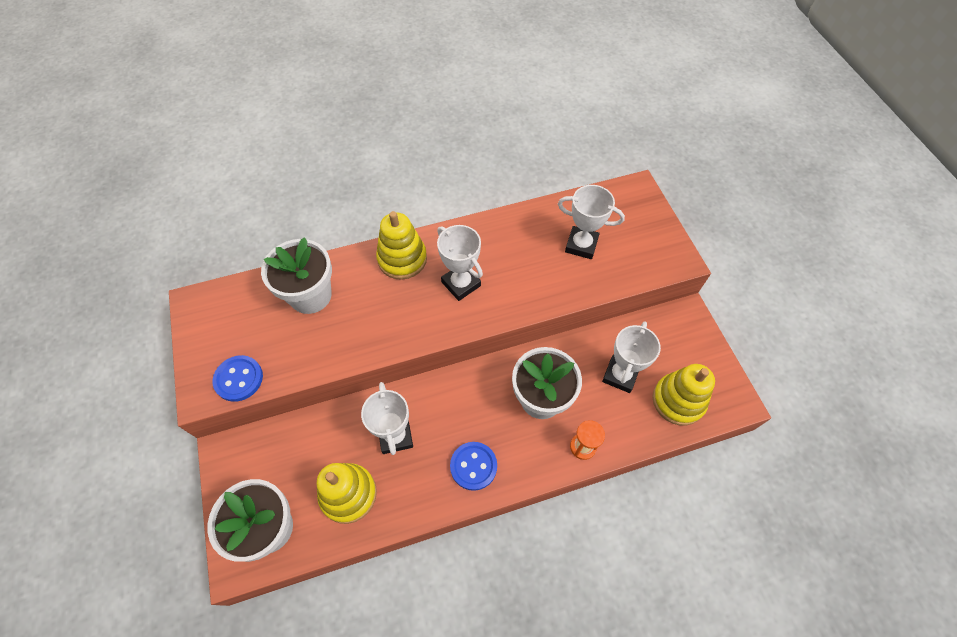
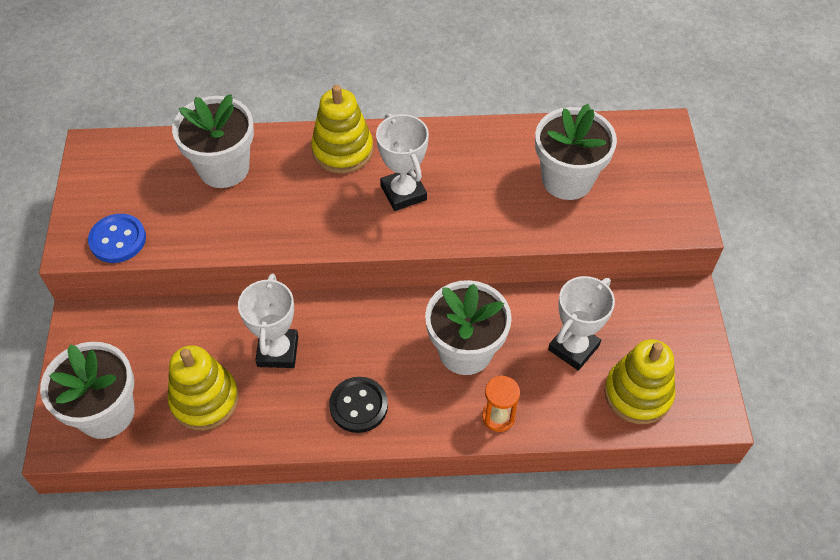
camera: 15 degrees right, 5 degrees down
blue button [450,442,497,491] -> black button [329,377,388,433]
white trophy [558,185,625,259] -> white flower pot [535,104,617,200]

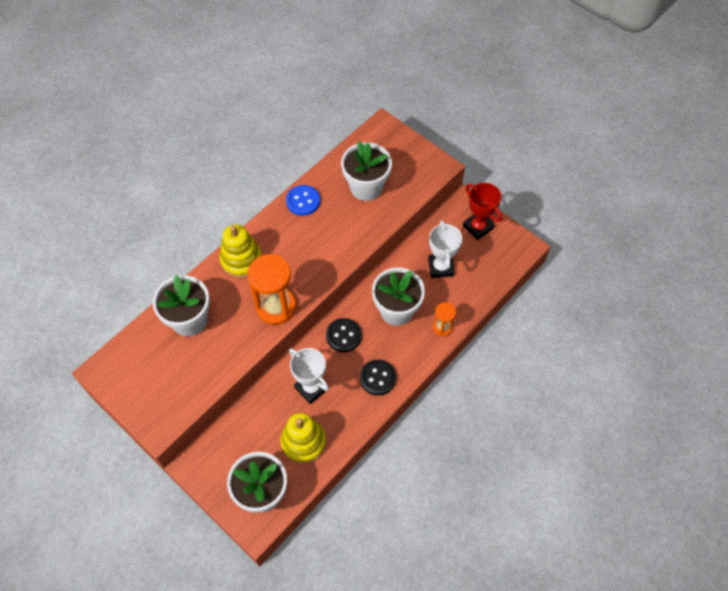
camera: 45 degrees left, 5 degrees up
blue button [88,214,146,263] -> blue button moved to [286,185,320,216]
white trophy [376,113,429,211] -> none
yellow stacking toy [604,339,675,424] -> none
none -> orange hourglass [247,254,296,324]
none -> black button [326,318,362,353]
none -> red trophy [463,183,502,240]

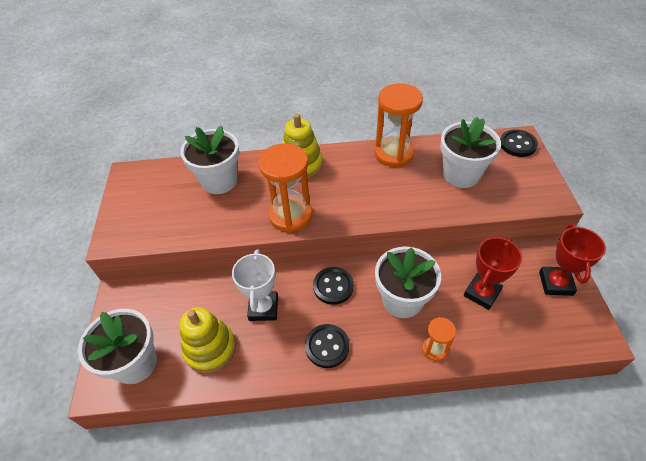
camera: 45 degrees right, 10 degrees down
blue button [286,185,320,216] -> orange hourglass [375,83,423,167]
white trophy [428,220,462,278] -> red trophy [464,237,522,310]
none -> black button [500,129,538,157]

